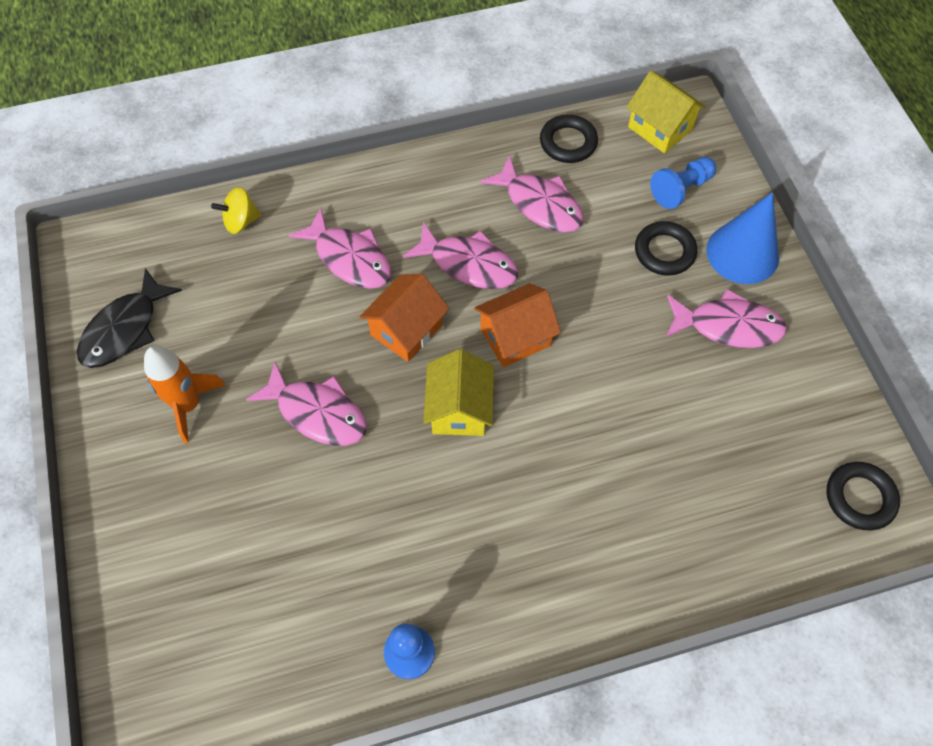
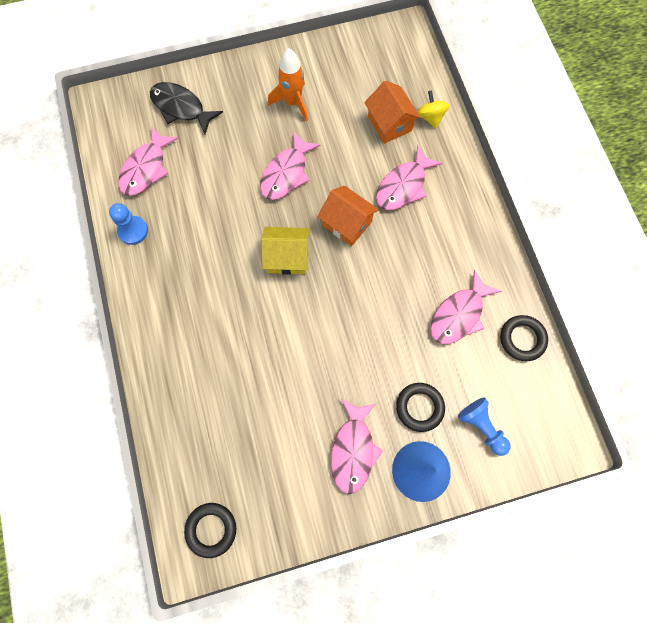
camera: 90 degrees right, 10 degrees up
black fish [77,268,182,368] -> black fish moved to [150,82,223,134]
pink fish [403,222,518,289] -> pink fish moved to [118,126,179,196]
orange house [474,283,561,367] -> orange house moved to [364,81,421,143]
yellow house [626,71,706,153] -> none

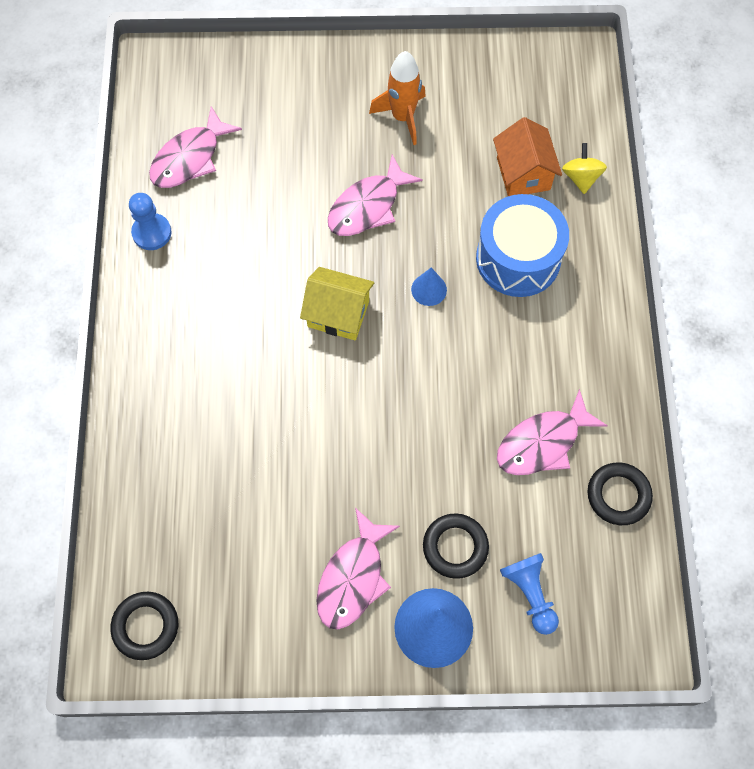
camera: 15 degrees right, 5 degrees down
black fish [150,82,223,134] -> none
orange house [318,186,379,246] -> blue cone [411,267,447,306]
pink fish [376,145,443,210] -> blue drum [476,194,569,297]

